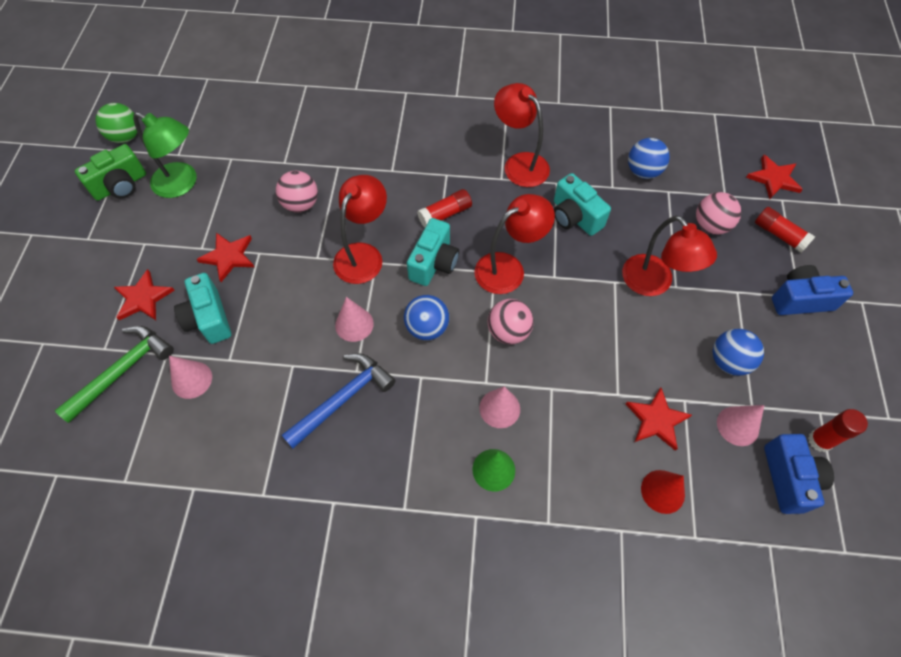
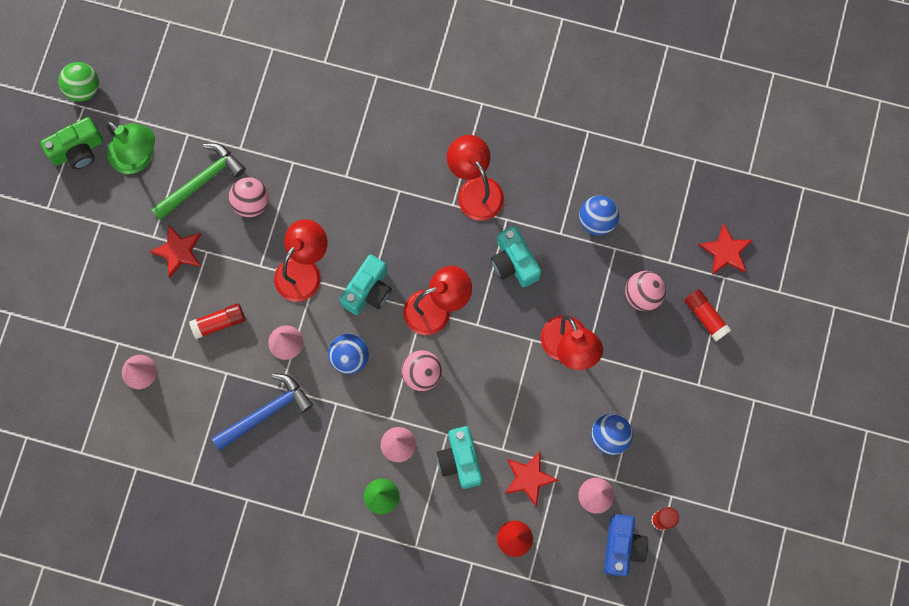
camera: 10 degrees right, 15 degrees up
green hammer [55,326,174,423] -> green hammer moved to [151,143,246,220]
red star [114,269,175,320] -> none
turquoise camera [174,273,231,344] -> turquoise camera moved to [437,426,482,489]
red glue stick [417,189,472,227] -> red glue stick moved to [189,303,245,339]
blue camera [772,265,853,315] -> none

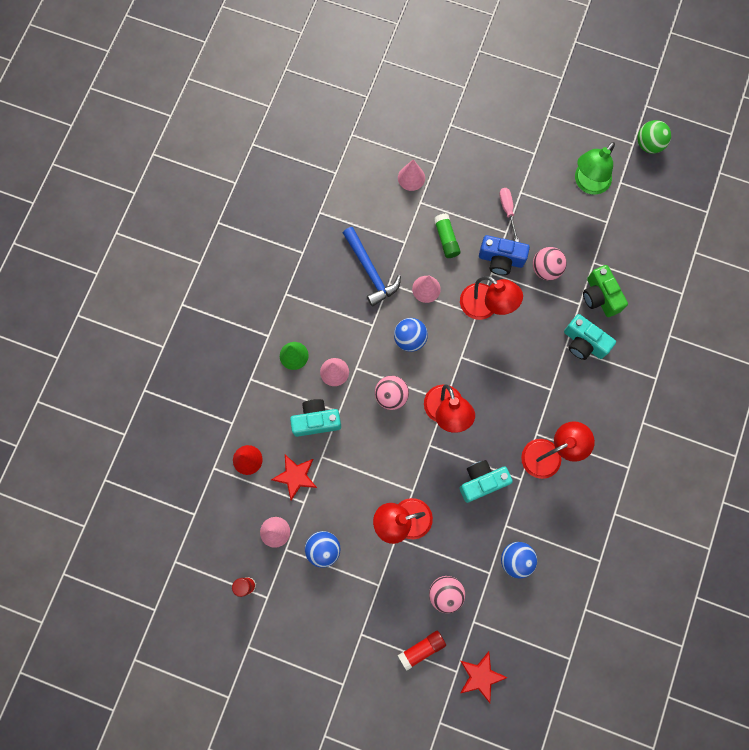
camera: 95 degrees right, 0 degrees up
green camera [40,117,104,169] -> green camera moved to [583,265,628,317]
red star [149,225,201,278] -> pink screwdriver [499,188,519,242]
green hammer [151,143,246,220] -> none
red glue stick [189,303,245,339] -> green glue stick [434,213,461,258]
turquoise camera [339,255,392,315] -> turquoise camera moved to [564,314,616,360]
blue camera [604,514,648,577] -> blue camera moved to [479,235,530,275]

